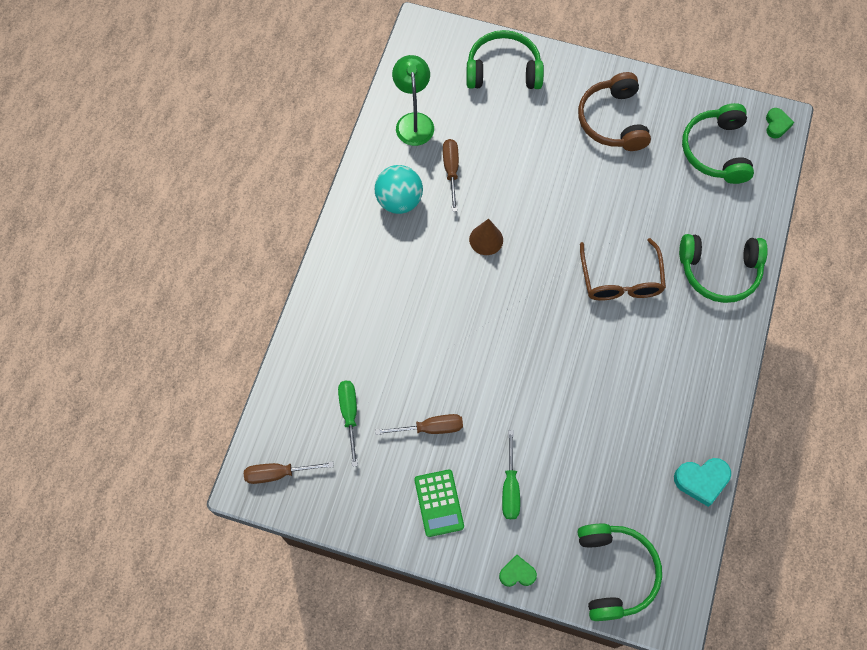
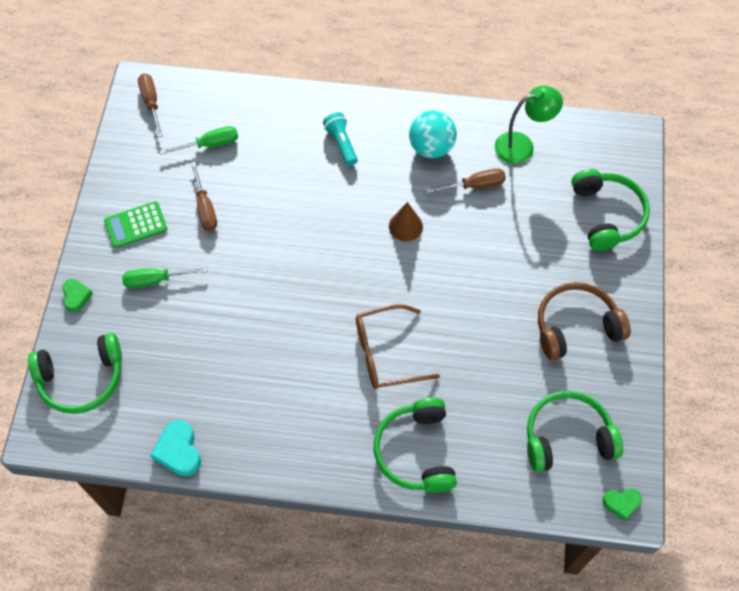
camera: 80 degrees right, 5 degrees down
none -> turquoise flashlight [323,112,358,166]

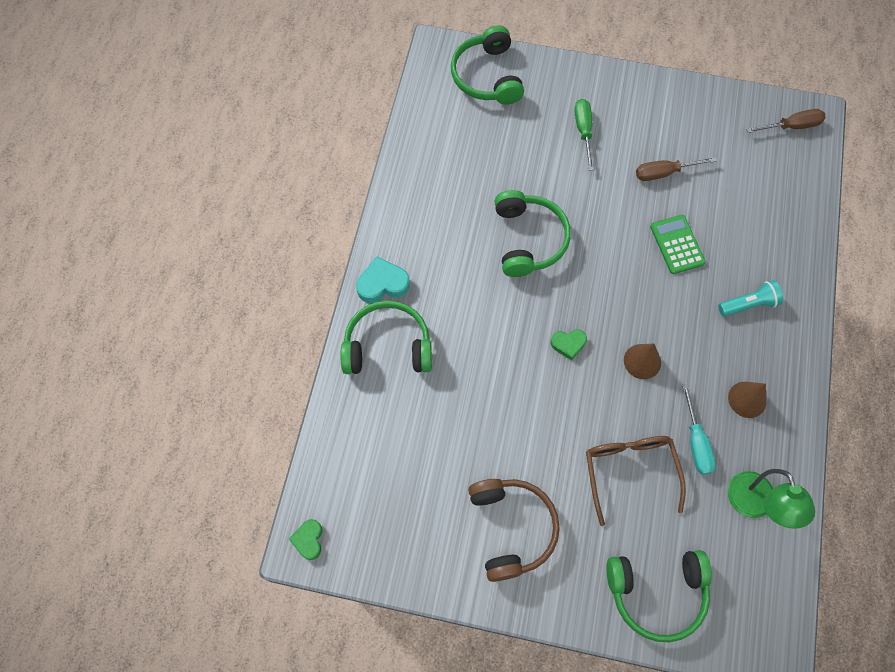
camera: 95 degrees right, 5 degrees up
green heart [62,279,93,312] -> green heart moved to [551,329,587,360]
green calculator [104,201,167,248] -> green calculator moved to [650,215,706,274]
turquoise heart [150,420,201,477] -> turquoise heart moved to [356,256,410,303]
green screwdriver [160,126,238,155] -> none
brown glasses [356,304,440,389] -> brown glasses moved to [586,436,686,526]
turquoise ball [409,110,457,158] -> brown cone [728,382,767,418]
brown screwdriver [426,168,506,193] -> turquoise screwdriver [682,384,716,475]
green headphones [527,391,623,472] -> green headphones moved to [495,190,571,277]

